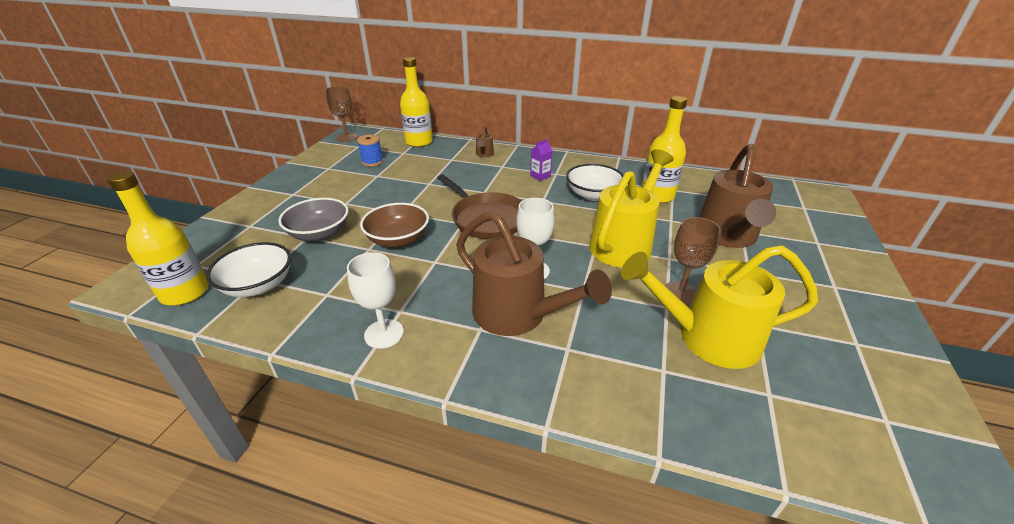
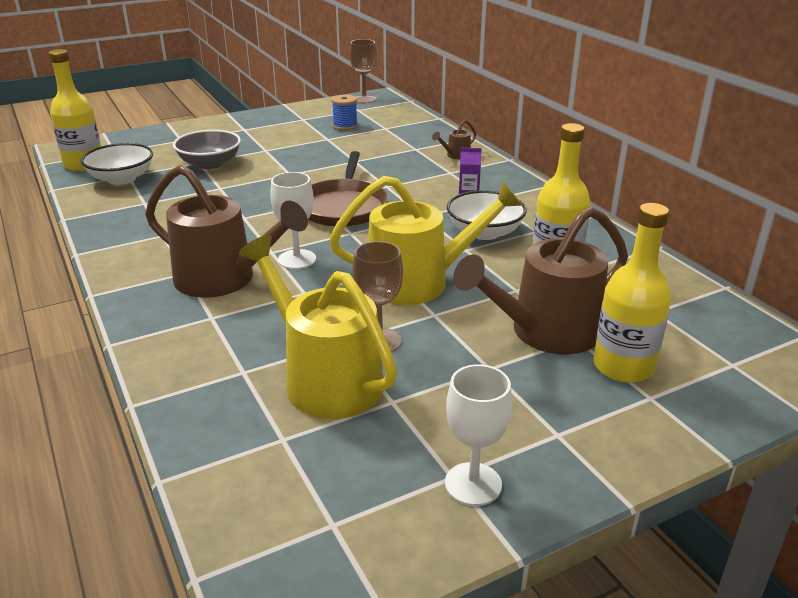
camera: 45 degrees right, 5 degrees down
white goblet [347,252,404,349] -> white goblet moved to [445,364,512,506]
brown bowl [360,203,429,248] -> none
yellow bottle [400,57,433,147] -> yellow bottle moved to [593,203,671,383]
brown watering can [456,211,612,336] -> brown watering can turned 60 degrees counterclockwise [145,165,308,298]

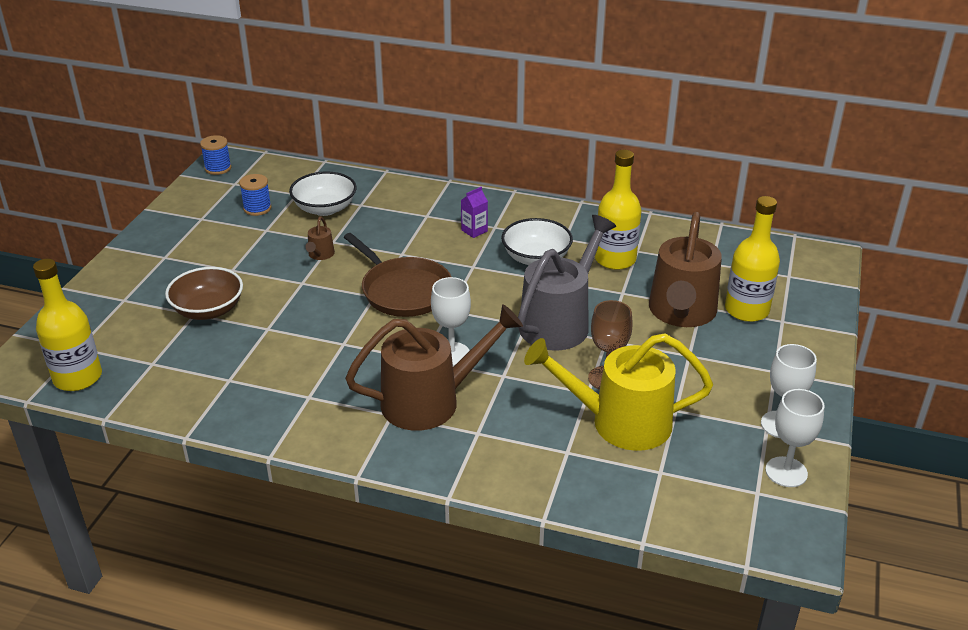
camera: 45 degrees left, 5 degrees up
white bowl [81,143,153,185] -> white bowl moved to [289,171,357,216]
grey bowl [173,130,241,169] -> brown bowl [165,267,243,320]
yellow watering can [329,176,523,305] -> grey watering can [518,215,616,351]
brown goblet [350,39,377,103] -> blue spool [200,135,231,175]
brown watering can [432,120,476,160] -> brown watering can moved to [305,216,335,260]
none -> white goblet [765,389,825,487]

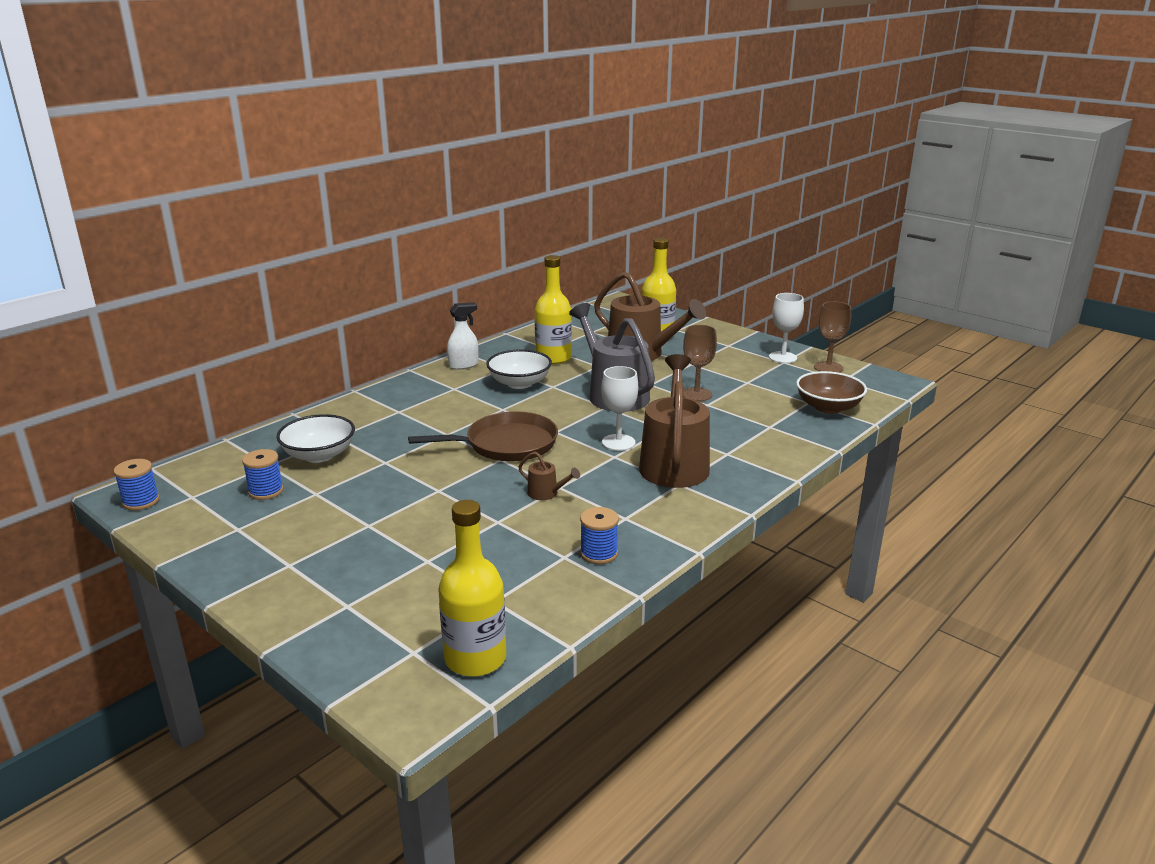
camera: 65 degrees left, 10 degrees down
brown bowl [165,267,243,320] -> brown bowl moved to [796,371,867,414]
brown watering can [305,216,335,260] -> brown watering can moved to [518,452,580,500]
purple carton [461,187,488,238] -> none
yellow watering can [524,333,713,451] -> none
white goblet [765,389,825,487] -> brown goblet [814,301,851,373]
none -> white spray bottle [447,302,479,370]
none -> blue spool [580,507,619,564]

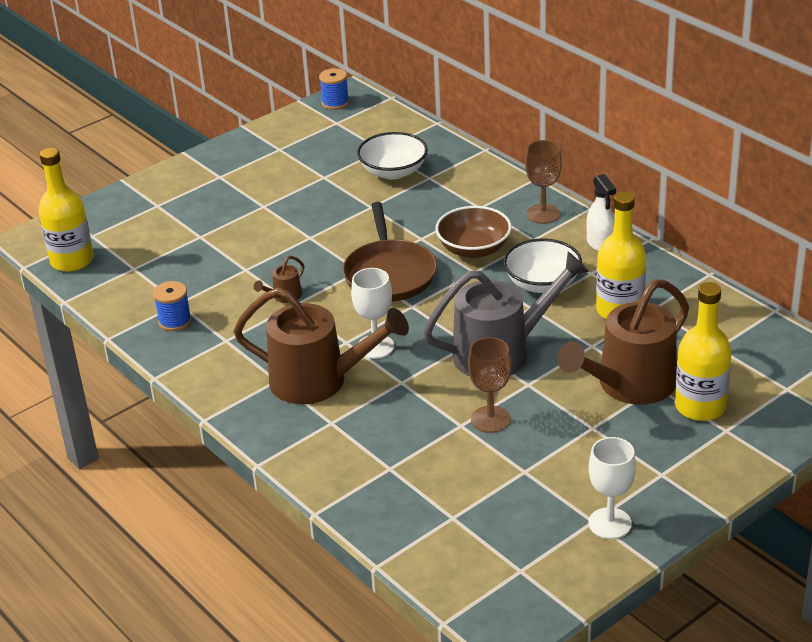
camera: 100 degrees right, 10 degrees up
blue spool [242,449,284,500] -> none
brown bowl [796,371,867,414] -> brown bowl moved to [435,206,512,258]
brown goblet [814,301,851,373] -> brown goblet moved to [525,140,562,224]

